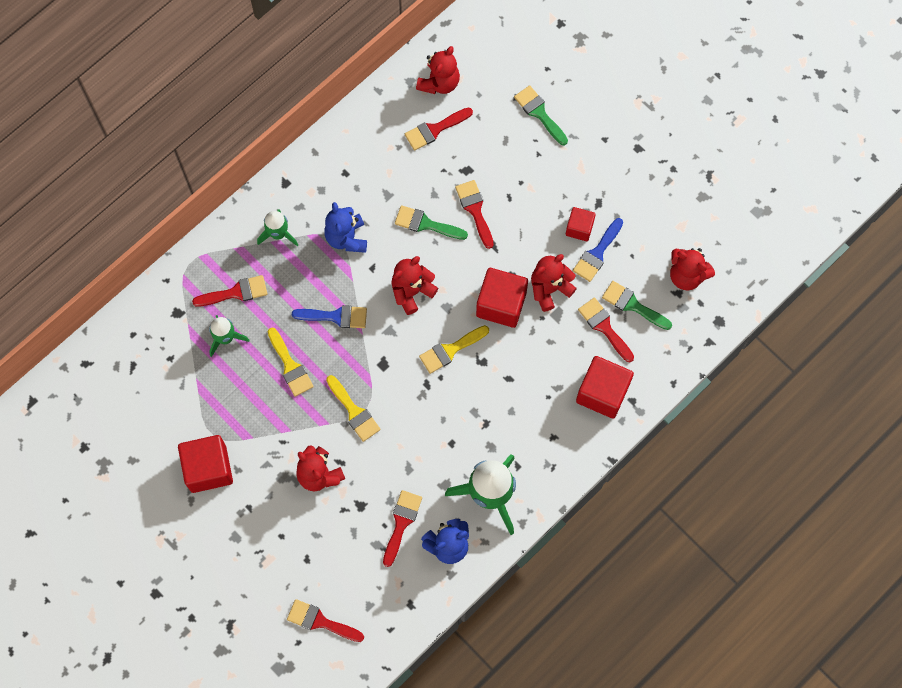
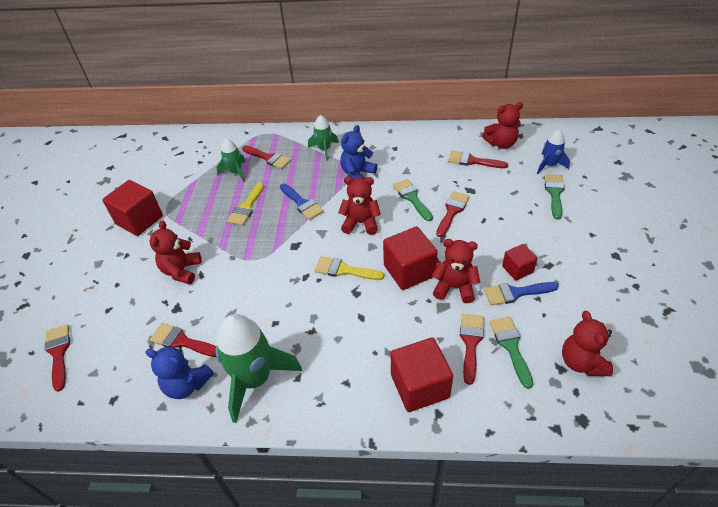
camera: 50 degrees right, 25 degrees down
yellow brush [326,375,381,442] -> none
red brush [383,490,422,567] -> red brush turned 135 degrees counterclockwise [150,323,216,357]
none -> blue rocket [537,130,570,174]

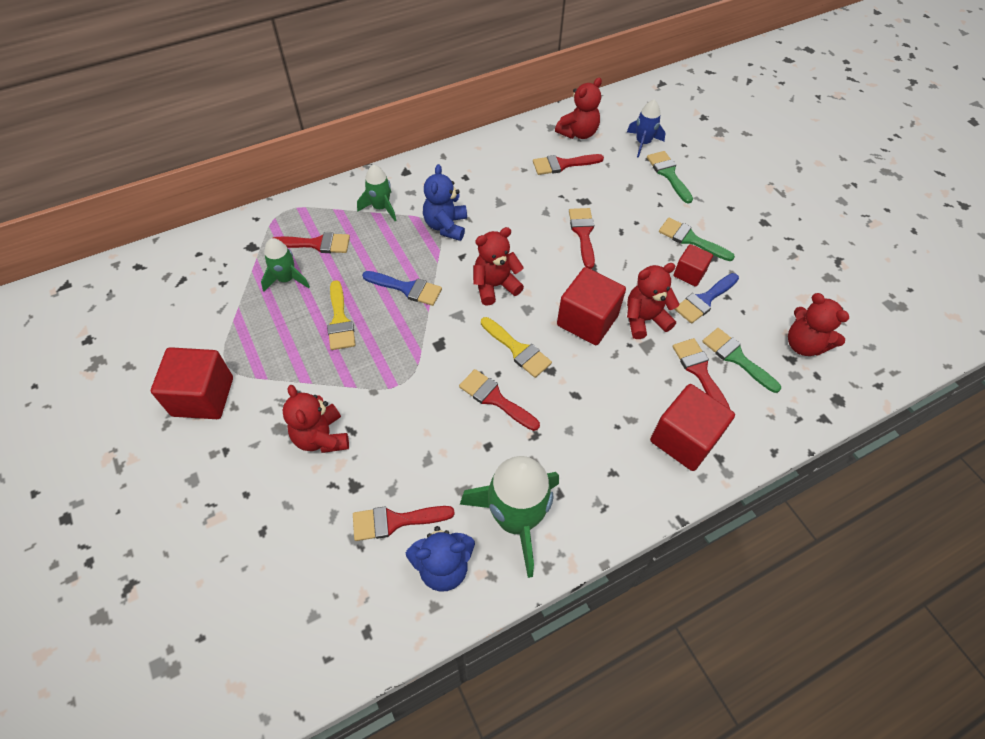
camera: 35 degrees left, 10 degrees up
red brush [45,324,70,392] -> red brush moved to [459,369,540,431]
yellow brush [314,256,384,280] -> yellow brush turned 120 degrees counterclockwise [481,317,552,378]
green brush [393,179,433,221] -> green brush moved to [659,218,735,261]

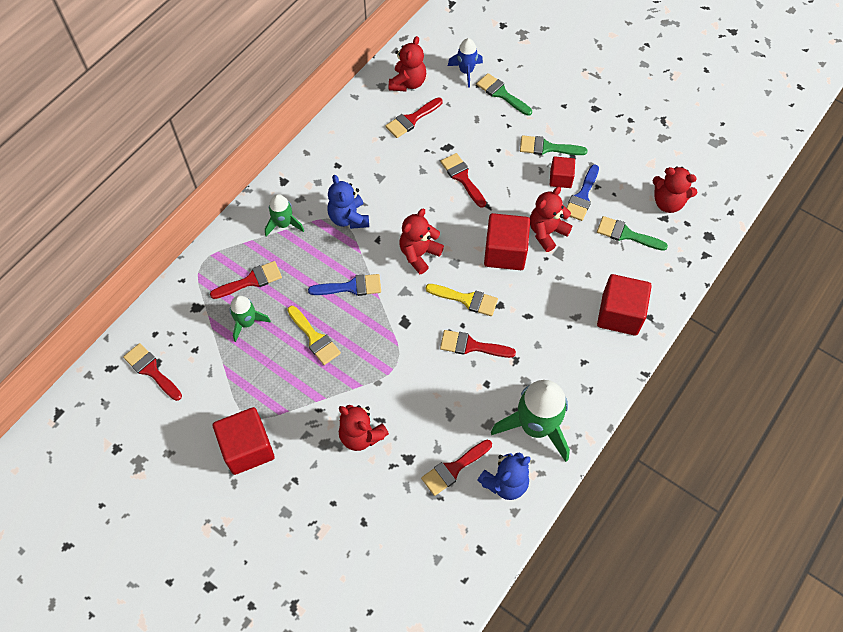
camera: 25 degrees left, 5 degrees up
red brush [672,338,730,409] -> red brush moved to [123,343,182,401]

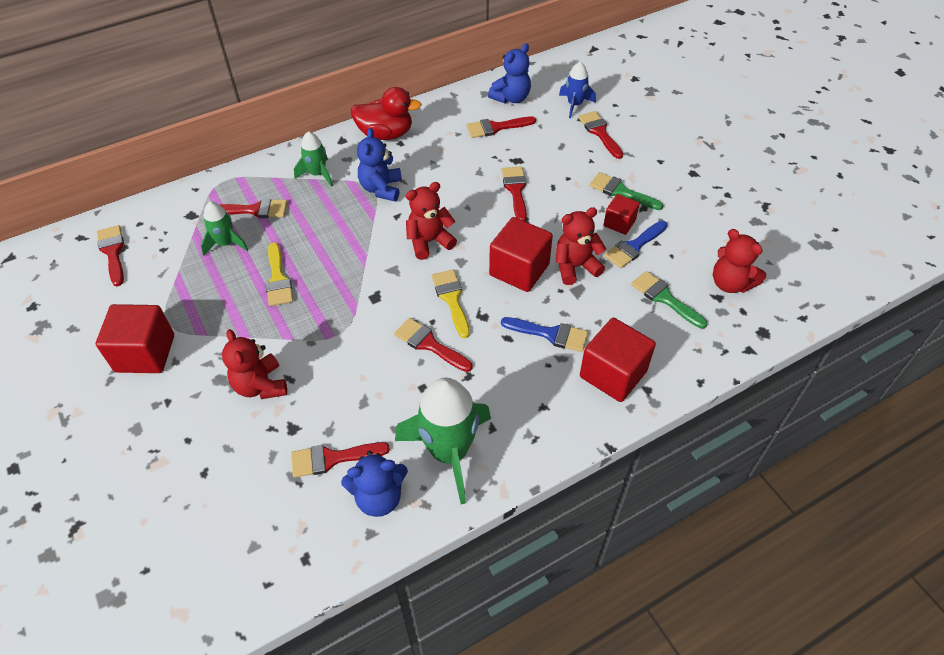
camera: 25 degrees right, 10 degrees down
blue brush [308,274,381,296] -> blue brush moved to [501,317,588,352]
red teddy bear [389,36,426,92] -> blue teddy bear [488,43,531,104]
yellow brush [425,284,498,316] -> yellow brush turned 150 degrees counterclockwise [432,270,470,338]
green brush [476,73,532,116] -> red brush [578,111,623,159]
none -> red duck [350,87,422,140]

